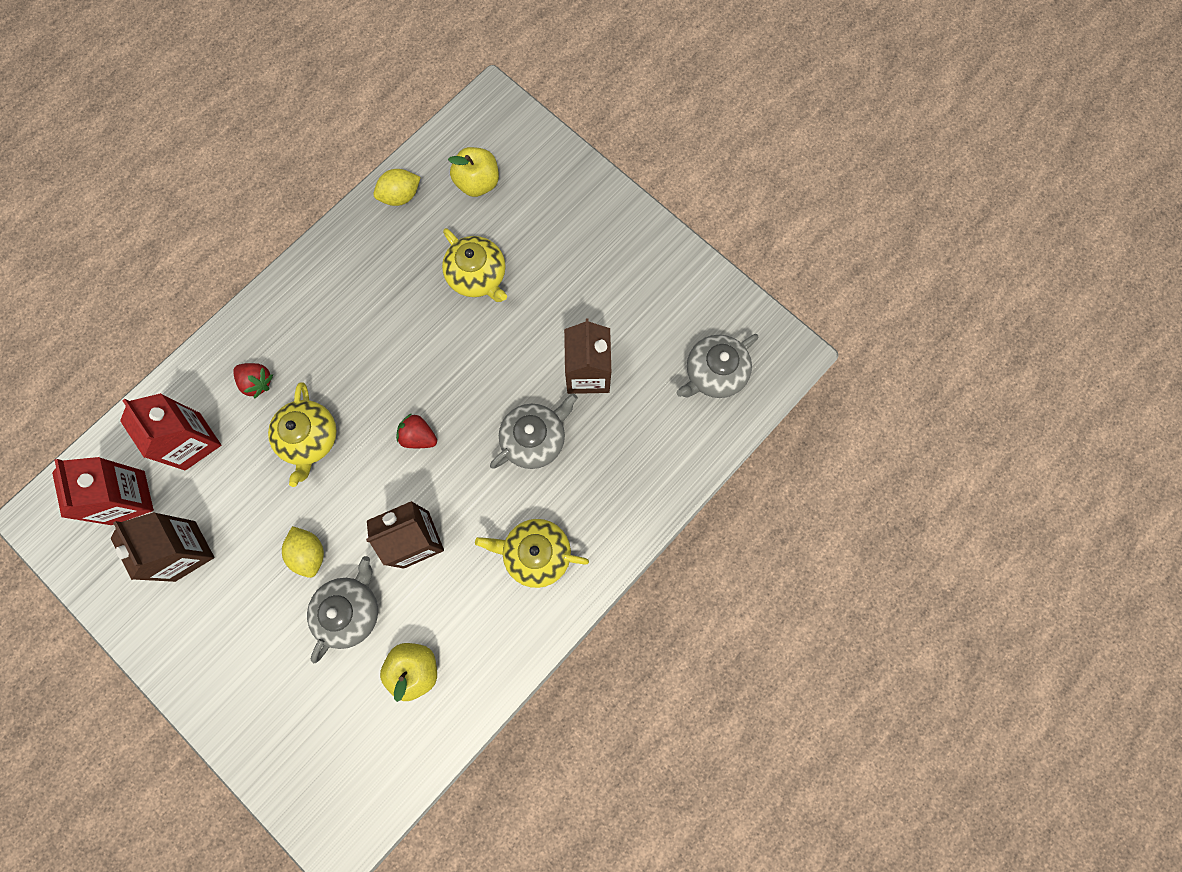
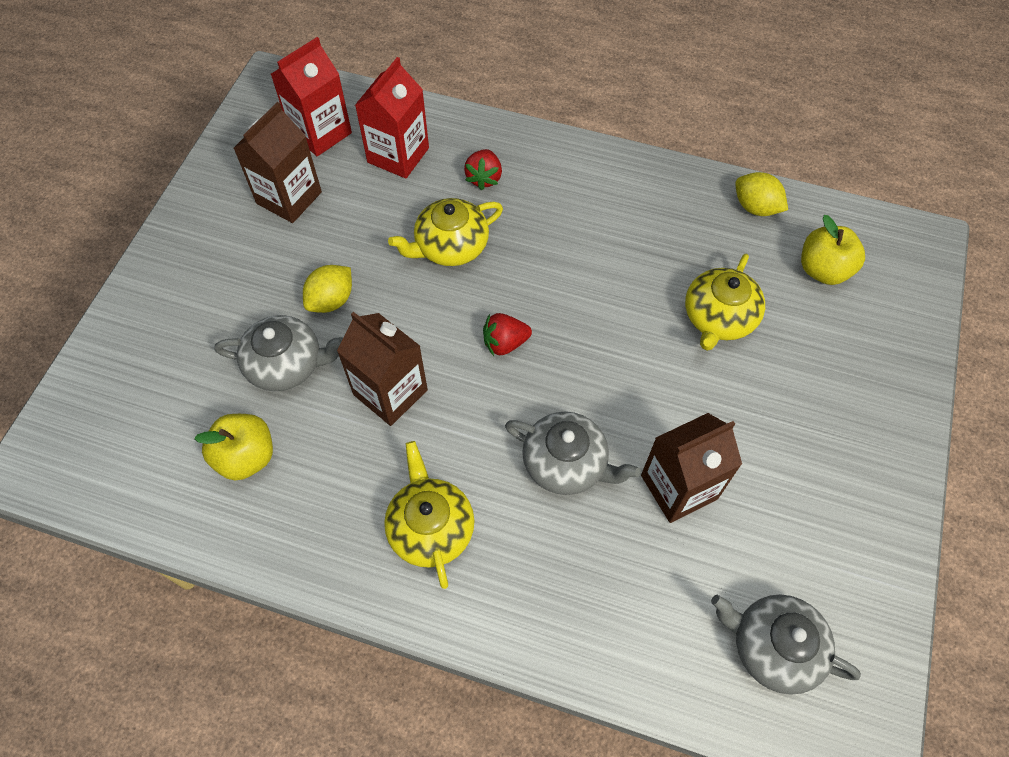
camera: 65 degrees right, 15 degrees down
red strawberry [396,413,437,448] -> red strawberry turned 105 degrees counterclockwise [483,313,532,356]

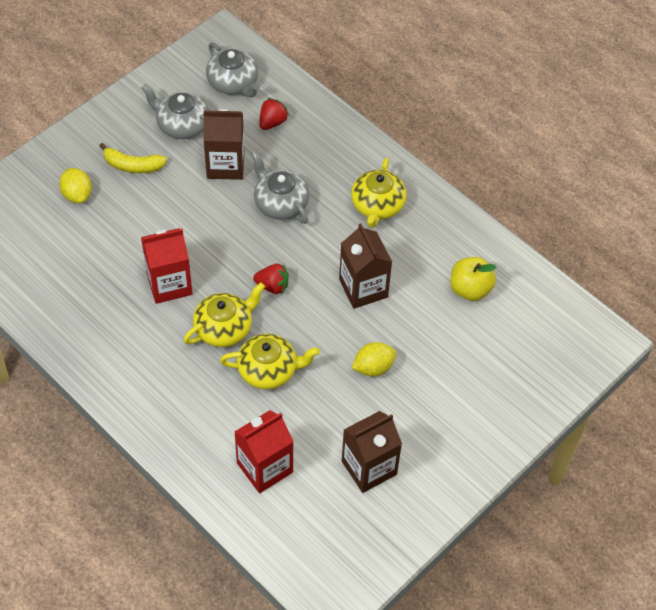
camera: 155 degrees left, 5 degrees down
grey teapot [215,315,343,391] -> grey teapot moved to [141,84,209,139]
red carton [271,37,352,156] -> red carton moved to [141,228,193,304]
red strawberry [464,149,502,190] -> red strawberry moved to [259,98,289,130]
yellow teapot [685,254,765,351] -> yellow teapot moved to [184,282,265,347]
yellow lemon [735,172,788,216] -> yellow lemon moved to [59,168,92,203]
yellow apple [801,215,865,285] -> none
none -> yellow banana [99,143,167,173]

